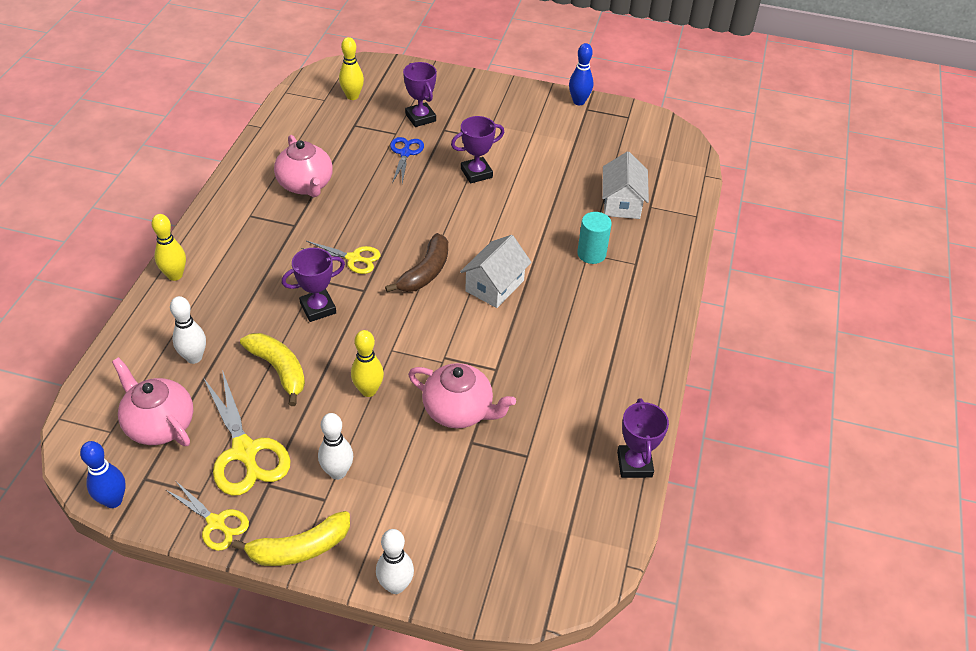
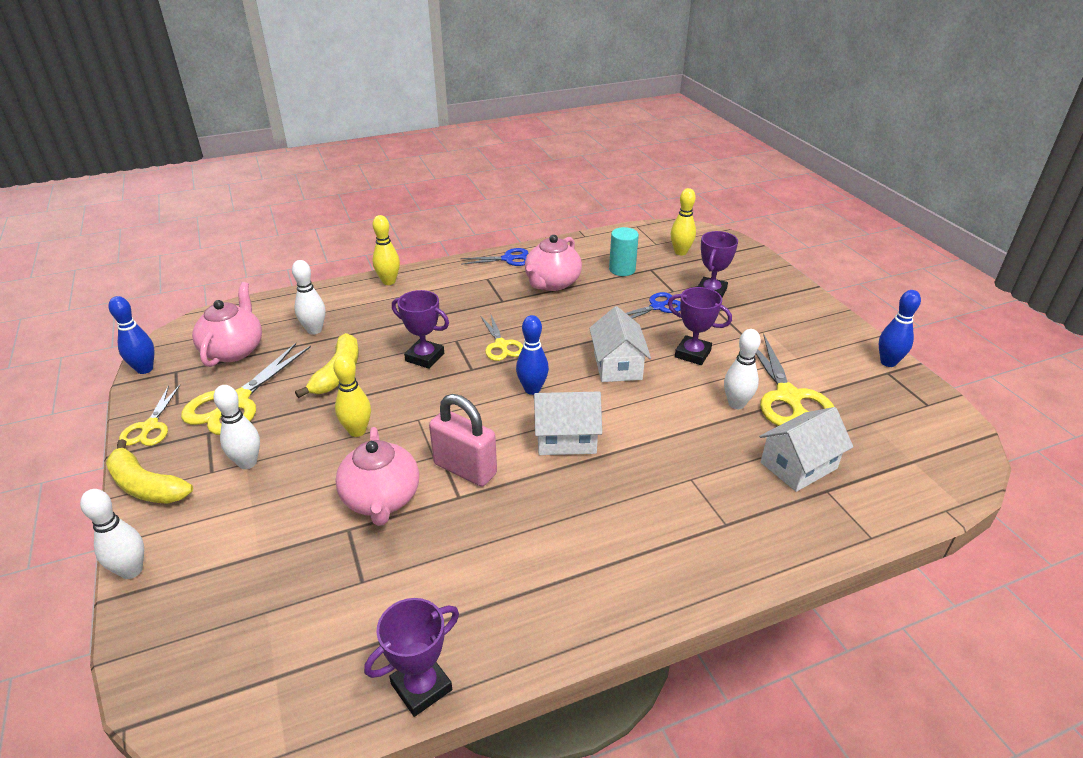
camera: 55 degrees right, 10 degrees down
brown banana [385,233,448,292] -> blue bowling pin [516,315,549,395]
turquoise cylinder [577,212,612,264] -> turquoise cylinder moved to [609,227,639,276]
none -> pink padlock [429,394,497,487]
none -> blue scissors [460,248,528,266]
none -> white house [589,306,651,382]
none -> white bowling pin [724,329,761,409]
none -> yellow scissors [755,334,834,426]

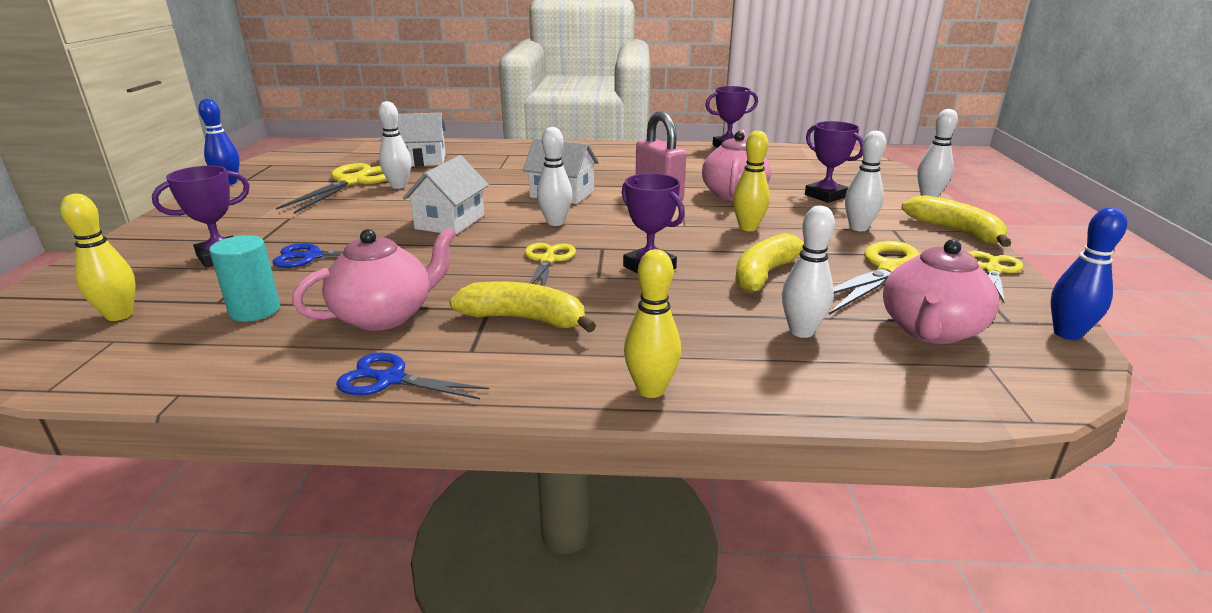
camera: 155 degrees left, 10 degrees down
blue bowling pin [516,315,549,395] -> white bowling pin [537,127,572,226]
purple trophy [668,287,732,365] -> purple trophy moved to [805,121,863,203]
none -> yellow banana [450,281,596,332]

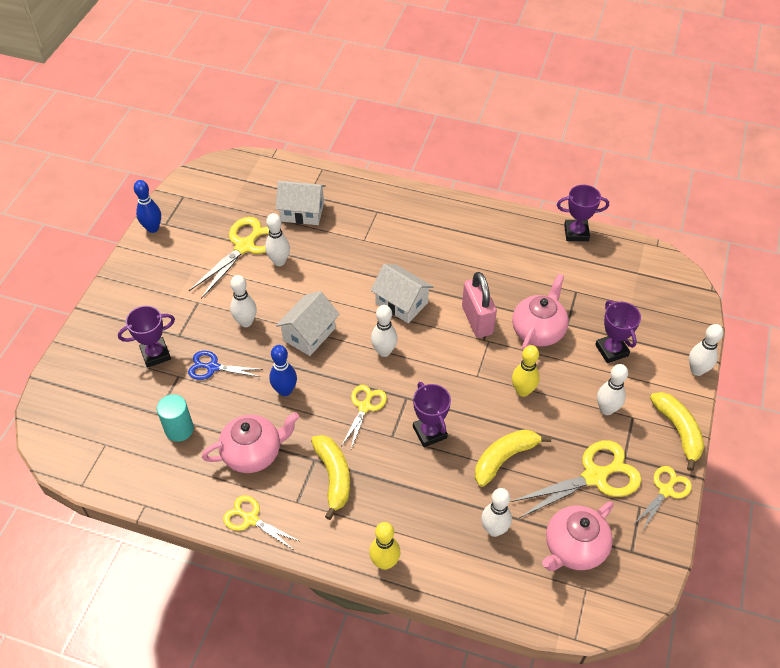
camera: 15 degrees right, 25 degrees up
yellow bowling pin [60,194,135,321] -> none
blue scissors [336,353,489,399] -> yellow scissors [223,495,299,550]
yellow banana [450,281,596,332] -> yellow banana turned 45 degrees clockwise [311,435,350,520]
blue bowling pin [1051,207,1127,340] -> blue bowling pin moved to [269,345,297,396]
none -> white bowling pin [230,275,257,327]

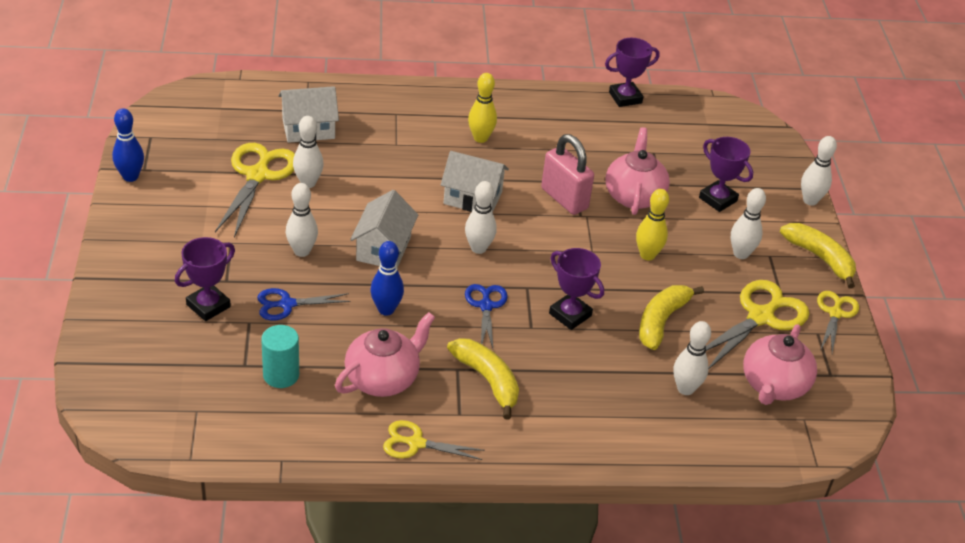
camera: 25 degrees left, 10 degrees down
yellow scissors [341,385,387,449] -> blue scissors [465,284,508,348]
yellow bowling pin [369,522,400,570] -> yellow bowling pin moved to [468,73,497,143]

